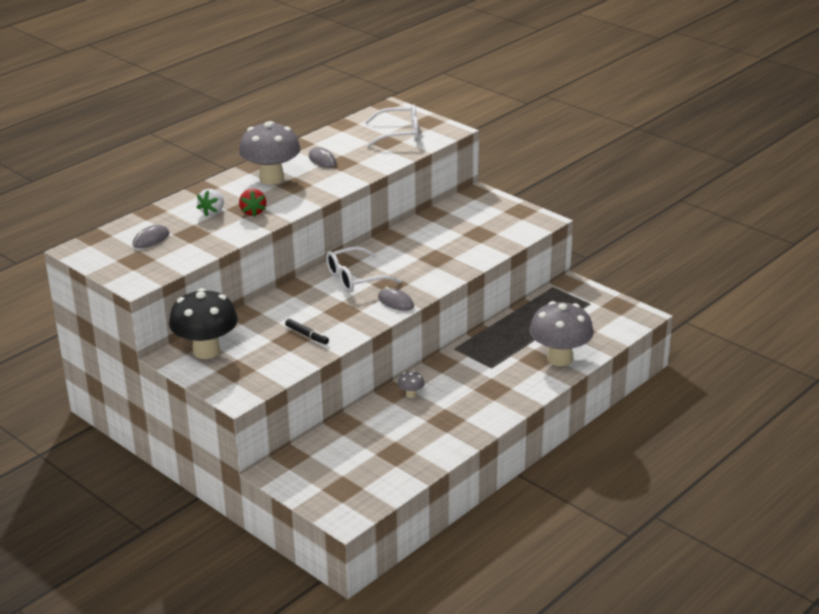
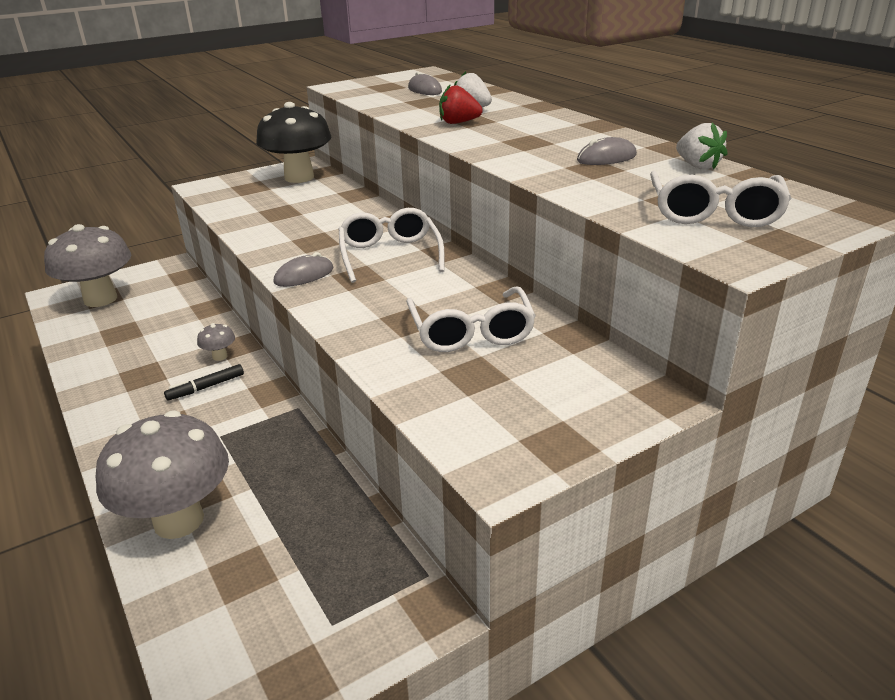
camera: 105 degrees right, 0 degrees up
grey mushroom [239,121,301,185] -> grey mushroom moved to [44,224,131,307]
black marker [285,319,329,344] -> black marker moved to [164,364,244,400]
none -> white glasses [406,286,536,352]
none -> white strawberry [676,123,728,169]

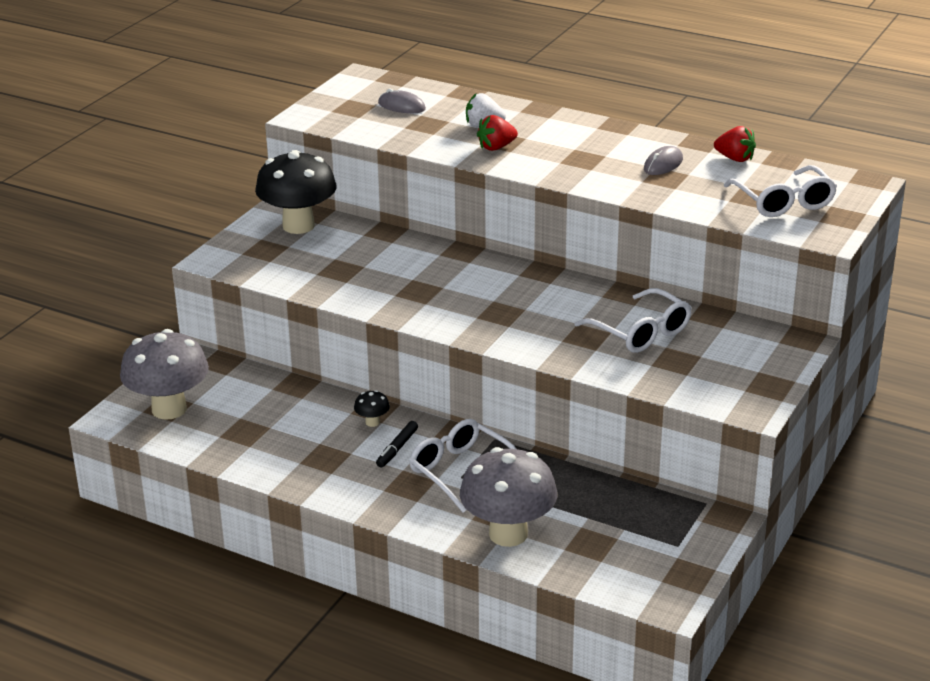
camera: 30 degrees left, 0 degrees up
grey mushroom [197,323,235,361] -> black mushroom [354,390,390,427]
grey mouse [273,252,333,287] -> none
white glasses [339,208,445,283] -> white glasses moved to [409,419,516,513]
white strawberry [676,123,728,169] -> red strawberry [714,126,756,162]

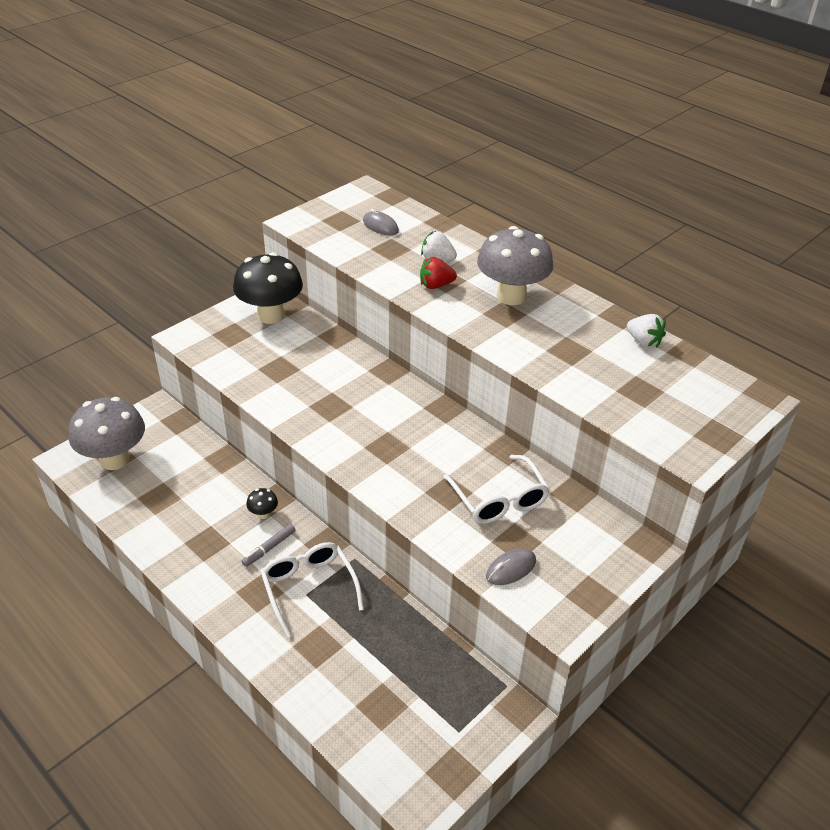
camera: 15 degrees right, 10 degrees up
black marker [376,421,418,468] -> grey marker [242,524,295,567]
grey mushroom [460,447,557,547] -> grey mushroom moved to [477,226,553,305]
grey mouse [644,146,683,175] -> grey mouse moved to [486,548,536,585]
red strawberry [714,126,756,162] -> white strawberry [627,314,666,348]
white glasses [723,165,837,217] -> none

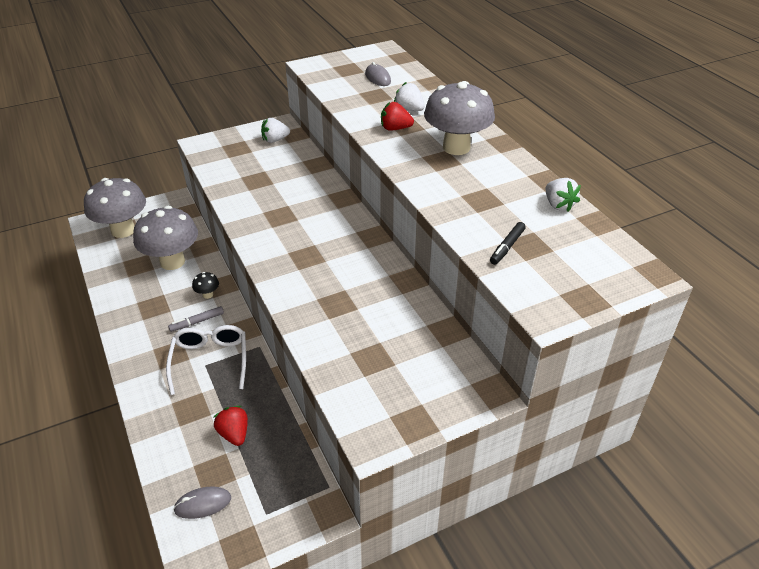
camera: 20 degrees right, 0 degrees up
black mushroom [233,252,303,324] -> white strawberry [261,118,290,143]
white glasses [443,455,550,524] -> none
grey mouse [486,548,536,585] -> grey mouse moved to [173,486,231,519]
none -> grey mushroom [133,206,198,270]
none -> red strawberry [214,406,248,446]
none -> black marker [490,222,526,265]

